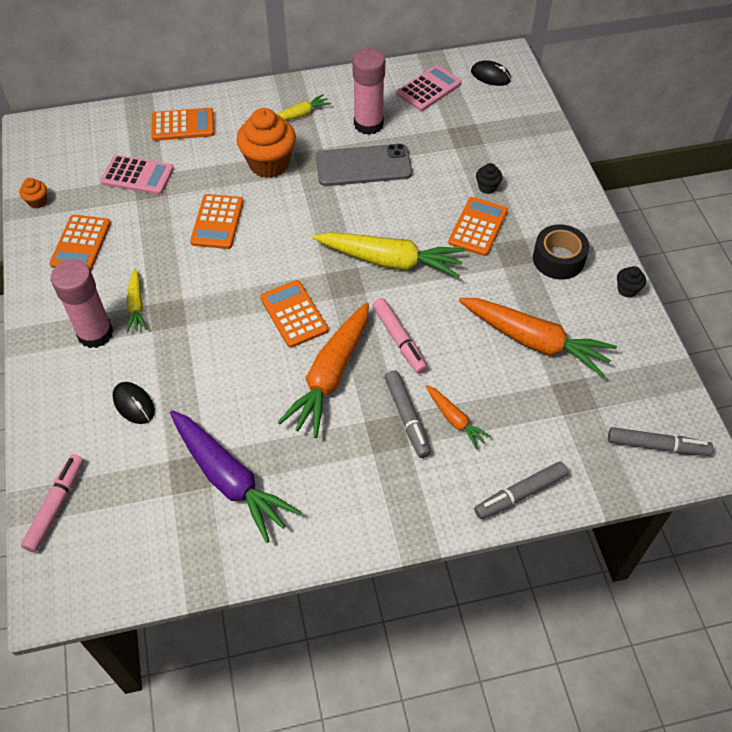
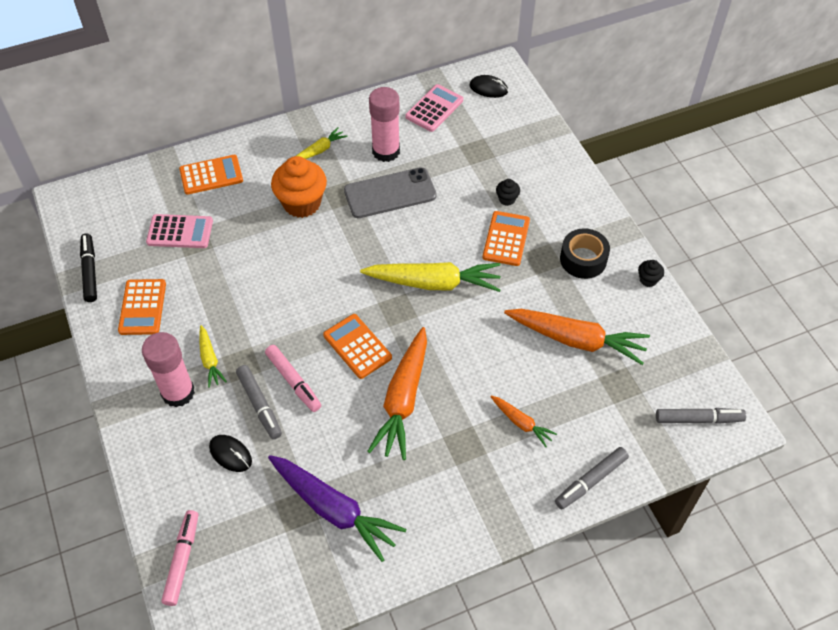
camera: 10 degrees left, 0 degrees up
orange cupcake [19,178,47,208] -> black marker [80,234,97,302]
orange calculator [190,194,244,249] -> none
pink marker [372,298,427,374] -> pink marker moved to [265,345,321,412]
grey marker [385,370,431,458] -> grey marker moved to [236,365,282,439]

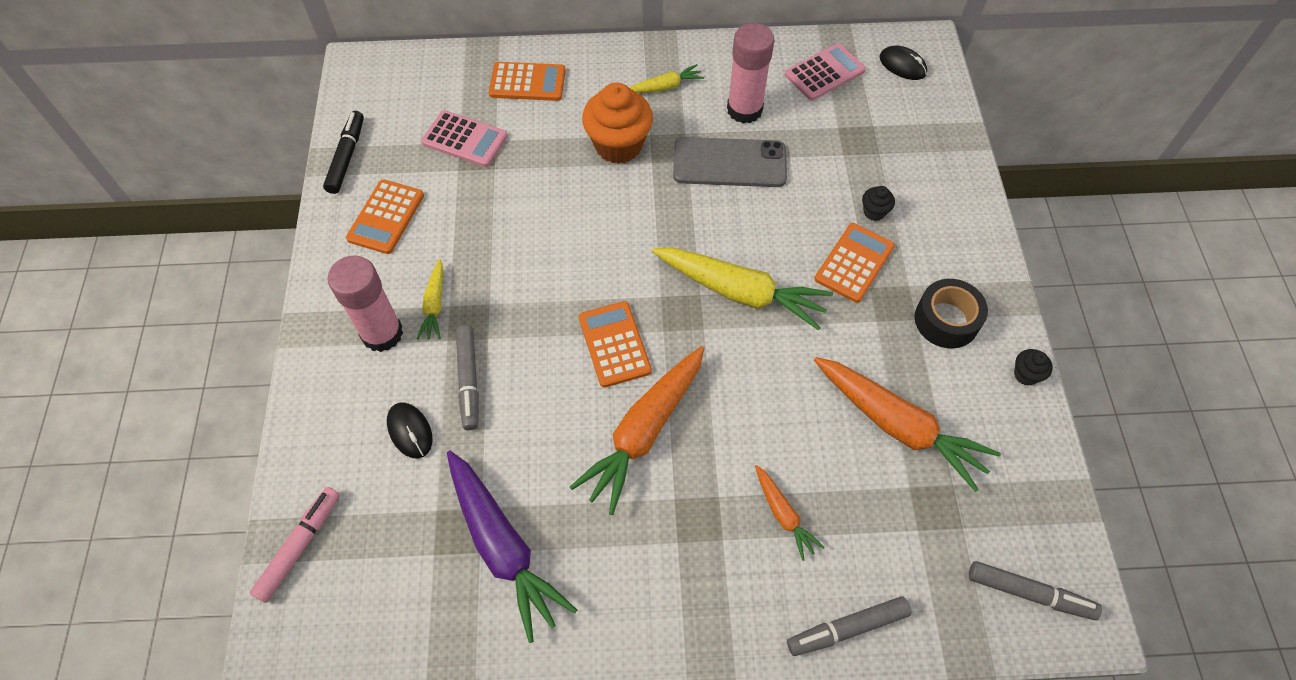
camera: 20 degrees right, 5 degrees up
pink marker [265,345,321,412] -> none

